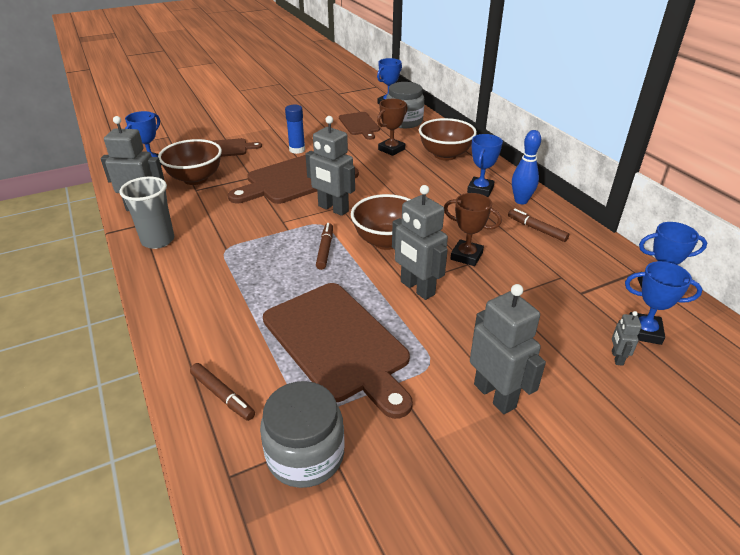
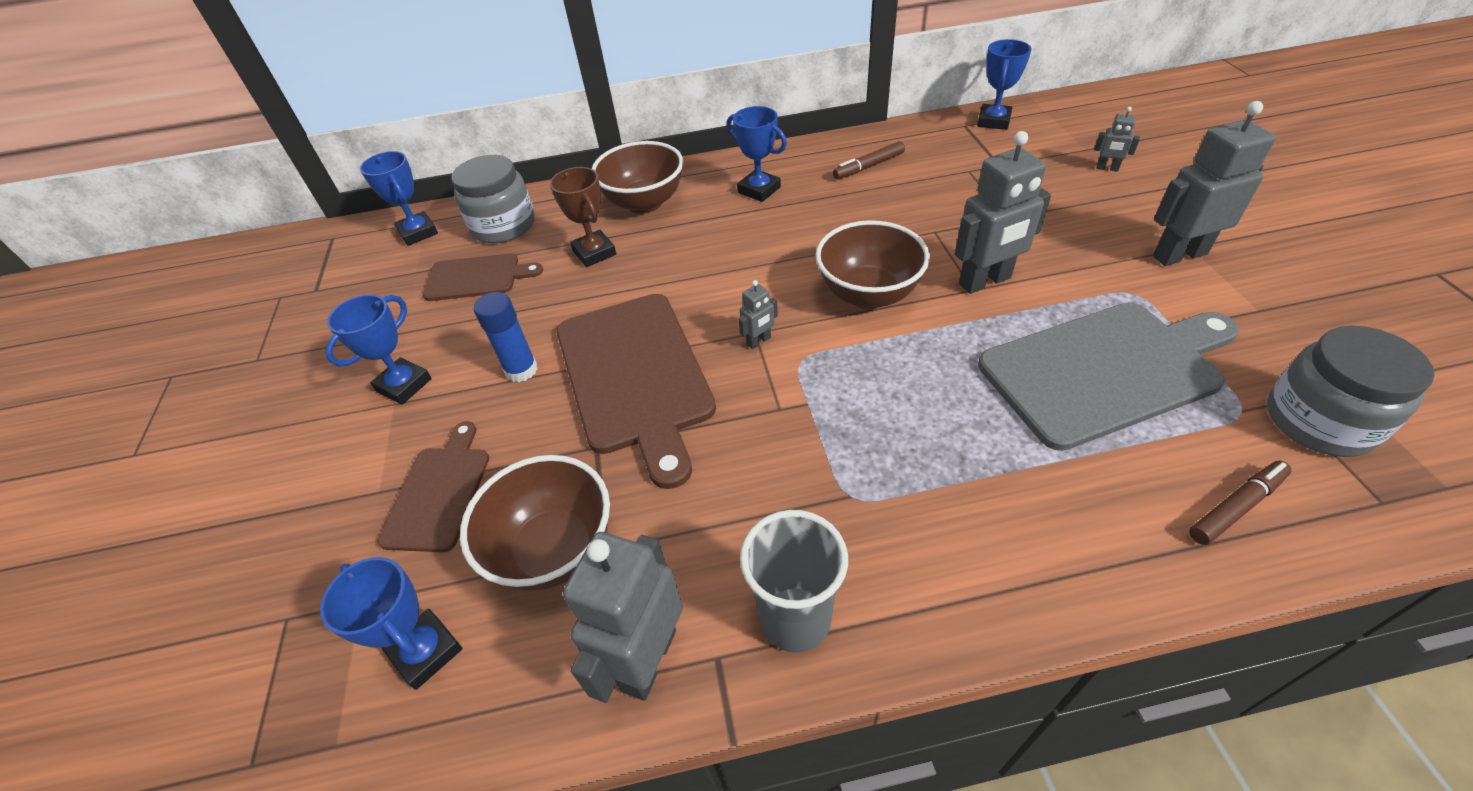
camera: 70 degrees left, 10 degrees up
brown cutting board [263,283,413,419] -> grey cutting board [978,303,1239,451]
grey robot [305,116,355,216] -> grey robot [738,280,778,349], size x0.47
brown marker [316,223,333,270] -> none
brown trophy [444,193,502,266] -> none
blue bowling pin [512,130,541,204] -> none
blue trophy [625,261,703,345] -> blue trophy moved to [326,294,432,405]

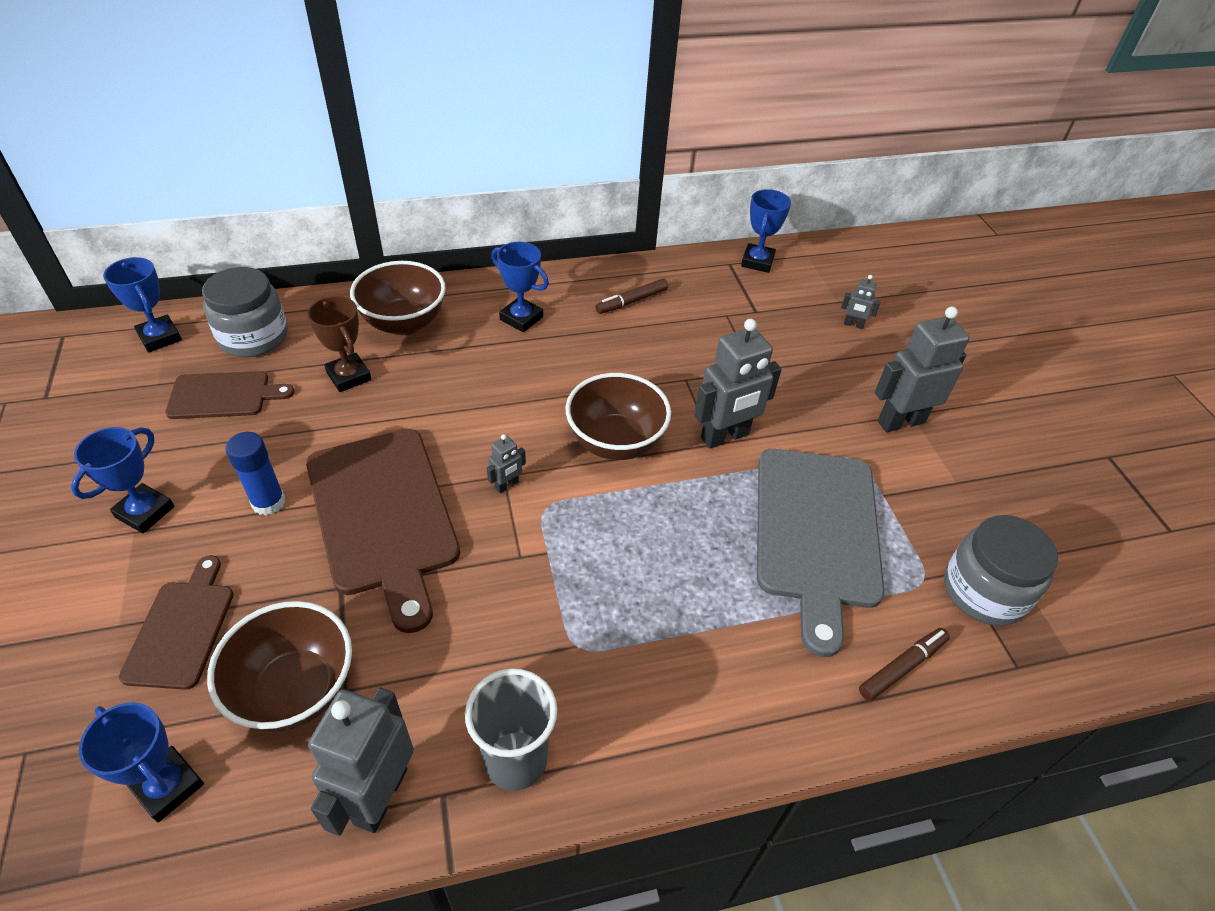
camera: 10 degrees left, 0 degrees up
grey cutting board [978,303,1239,451] -> grey cutting board turned 120 degrees clockwise [757,449,885,657]

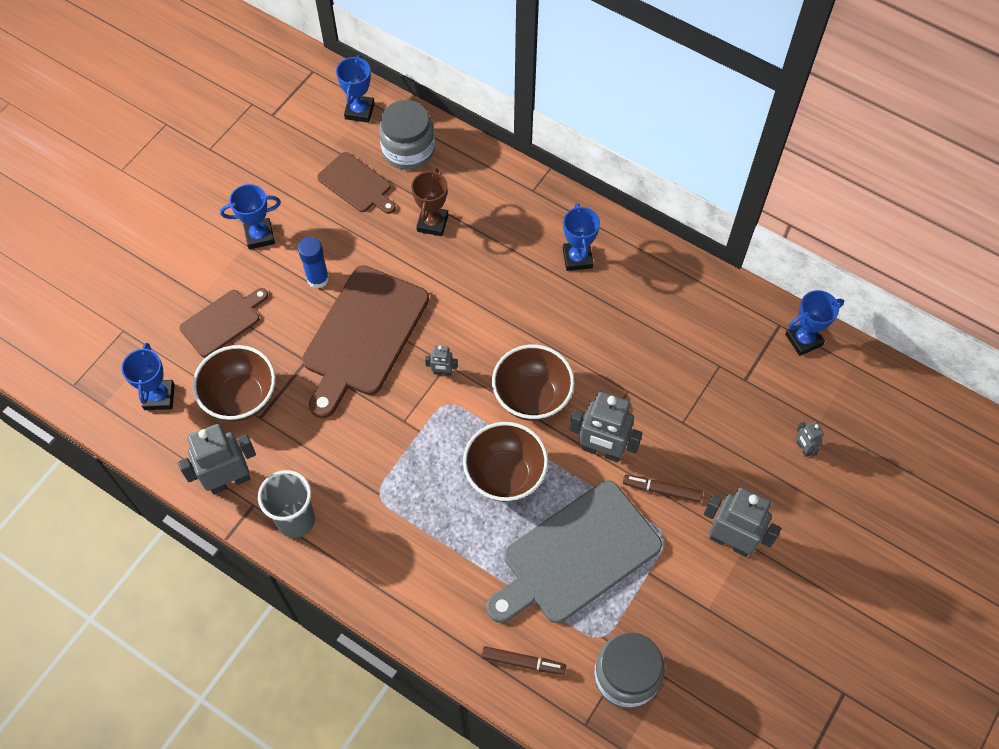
camera: 50 degrees right, 15 degrees up
brown bowl [350,261,446,335] -> brown bowl moved to [463,422,548,502]
brown marker [595,279,668,314] -> brown marker moved to [623,475,703,502]

